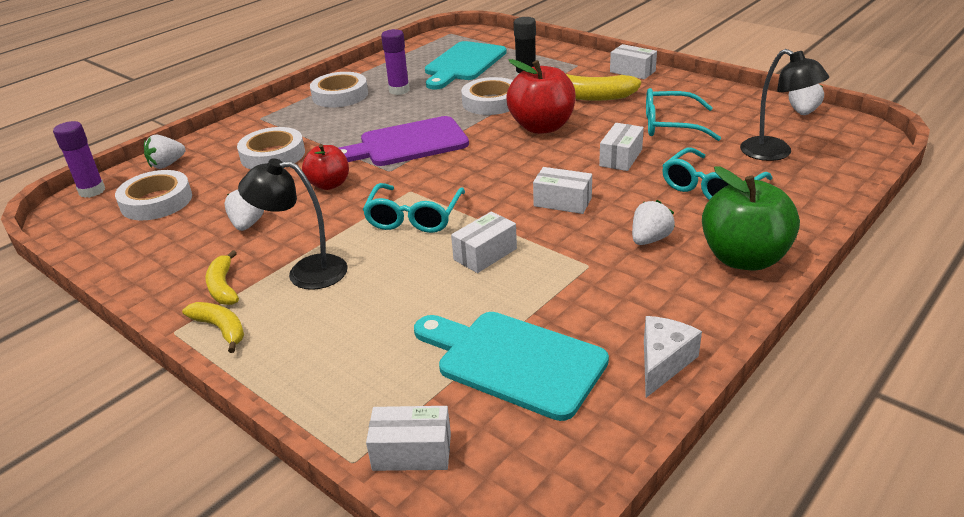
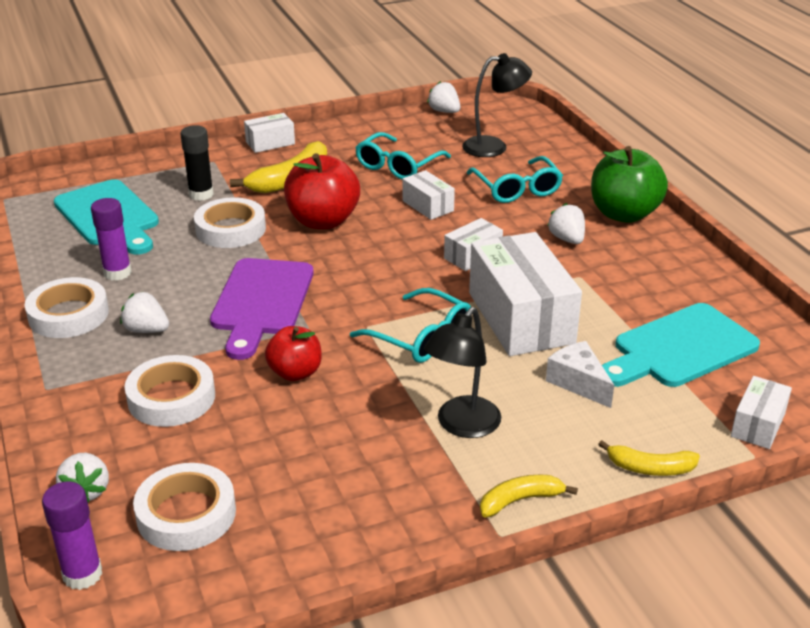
camera: 65 degrees left, 0 degrees up
yellow banana [206,250,239,305] -> yellow banana moved to [598,440,700,476]
white strawberry [224,190,264,231] -> white strawberry moved to [120,292,169,333]
white box [451,211,517,273] -> white box [469,232,582,356], size x2.06
white cheese [644,316,702,398] -> white cheese moved to [546,341,614,408]

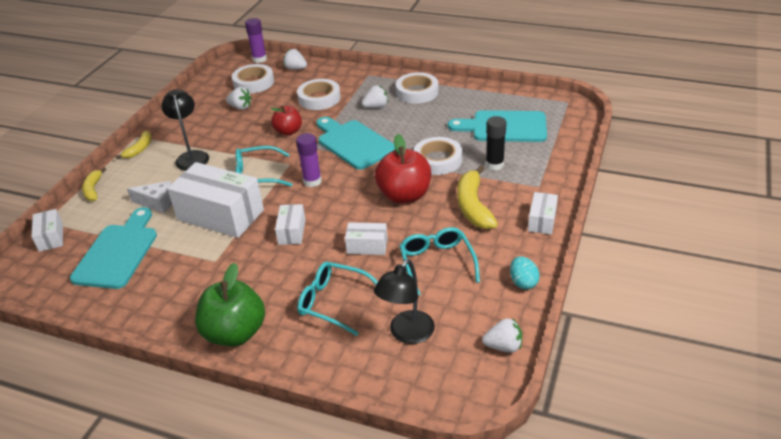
camera: 135 degrees right, 5 degrees up
purple glue stick [91,198,132,281] -> purple glue stick moved to [296,133,322,187]
purple cutting board [210,258,314,360] -> turquoise cutting board [316,117,395,170]
white strawberry [548,203,585,244] -> white strawberry moved to [226,87,252,110]
yellow banana [598,440,700,476] -> yellow banana turned 60 degrees counterclockwise [82,167,106,201]
none -> turquoise egg [510,256,540,290]

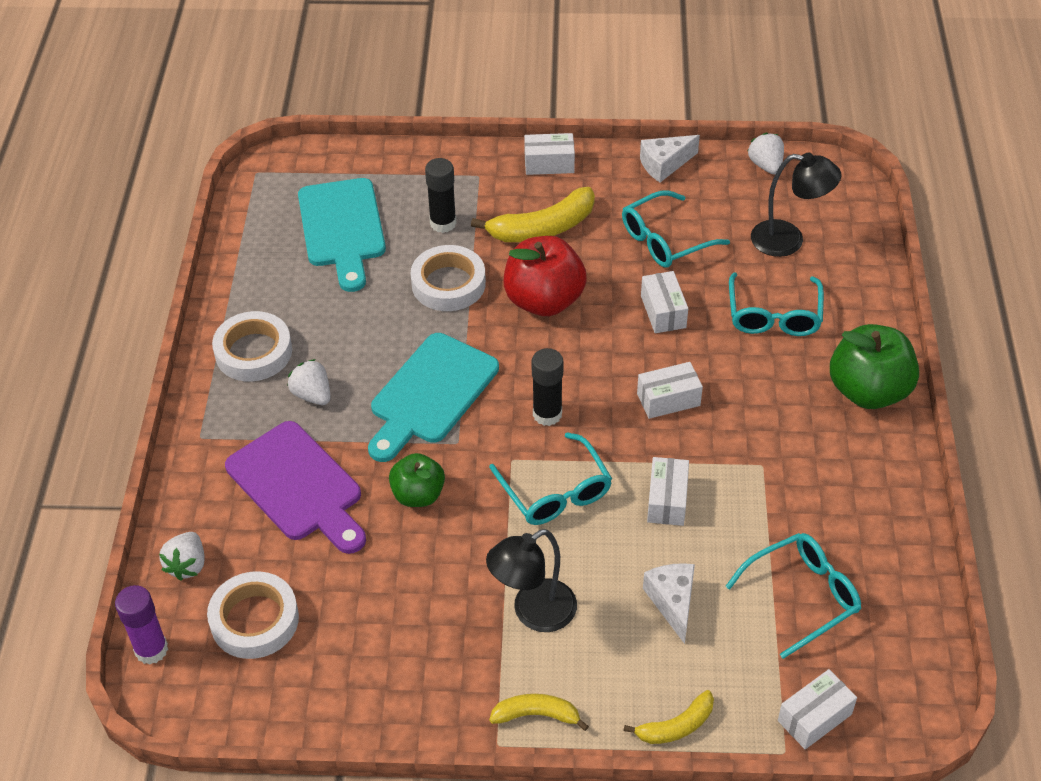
camera: 110 degrees left, 10 degrees up
turquoise cutting board [70,207,157,289] -> turquoise glasses [725,533,861,659]
white box [167,162,264,238] -> white box [647,457,689,526], size x0.49
white strawberry [226,87,252,110] -> none
red apple [270,105,302,136] -> green apple [389,453,445,507]
purple glue stick [296,133,322,187] -> black glue stick [532,348,564,426]
white tape [297,79,341,110] -> purple cutting board [225,421,366,554]
turquoise egg [510,256,540,290] -> white cheese [640,135,700,182]

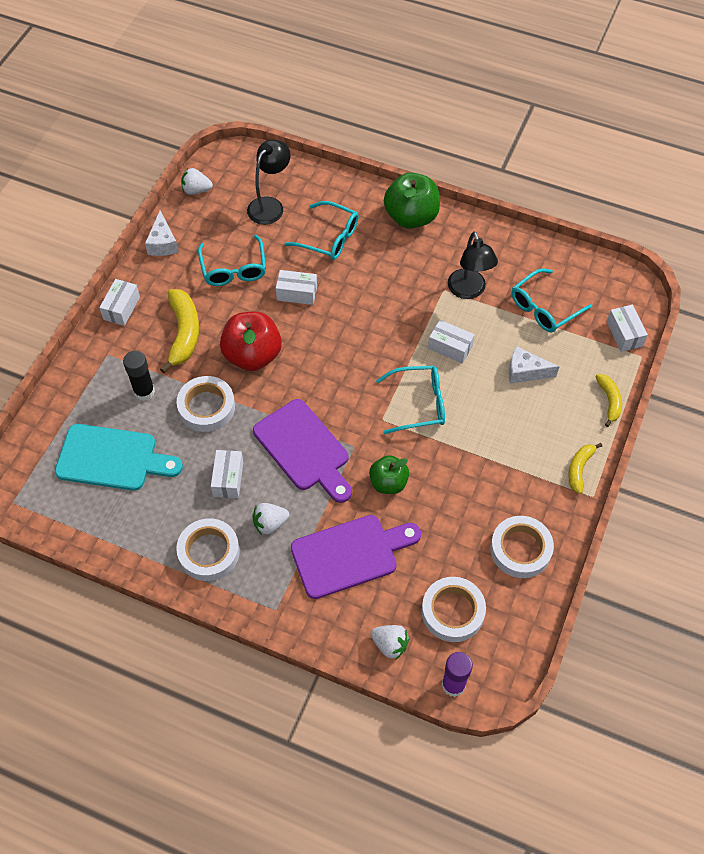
camera: 70 degrees left, 10 degrees up
turquoise cutting board [368,333,499,462] -> purple cutting board [253,399,352,503]
black lamp [486,529,577,632] -> black lamp moved to [448,231,498,299]
black glue stick [532,348,564,426] -> none
white box [637,362,703,419] -> white box moved to [211,450,243,498]
turquoise glasses [725,533,861,659] -> turquoise glasses turned 120 degrees counterclockwise [512,268,592,333]
none -> white tape [490,516,554,578]

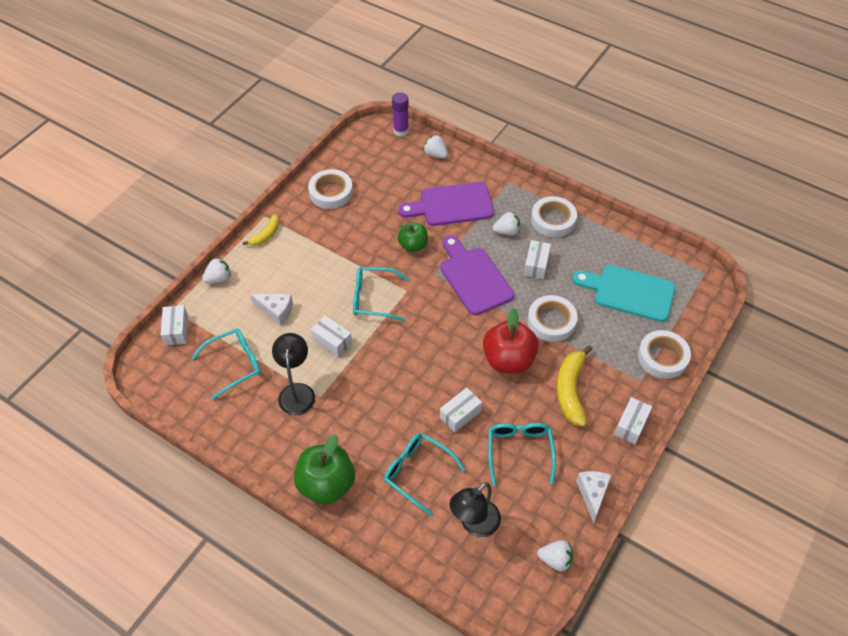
camera: 170 degrees left, 5 degrees down
black glue stick [123,351,155,401] -> none
white box [276,270,317,305] -> white box turned 60 degrees counterclockwise [440,387,482,433]
white tape [422,577,486,642] -> white tape moved to [638,330,691,379]
yellow banana [595,374,622,427] -> white strawberry [202,257,231,283]

